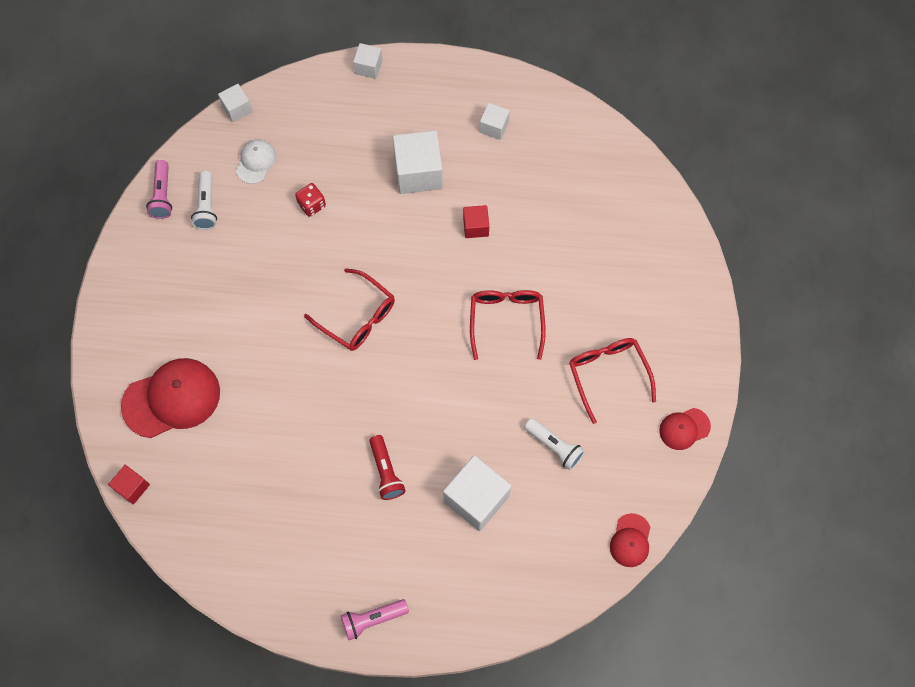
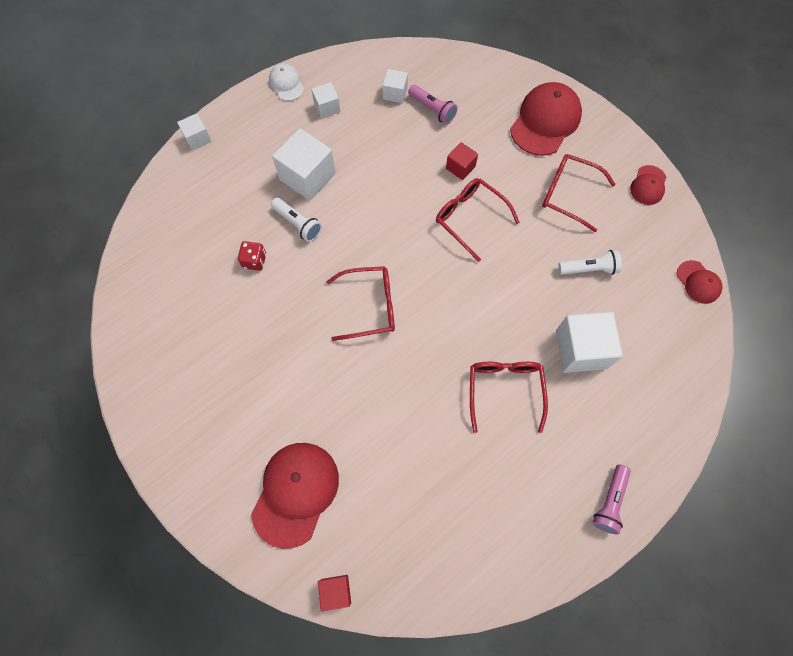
camera: 45 degrees left, 0 degrees up
pink flashlight [146,160,172,219] -> pink flashlight moved to [408,85,458,124]
white flashlight [191,171,217,230] -> white flashlight moved to [271,198,322,242]
white cube [218,84,252,122] -> white cube moved to [383,69,408,103]
white cap [236,139,276,184] -> white cap moved to [269,64,304,101]
red flashlight [369,435,406,500] -> red glasses [470,362,548,433]
red cube [463,205,489,238] -> red cube moved to [446,142,478,180]
none -> red cap [510,82,582,156]

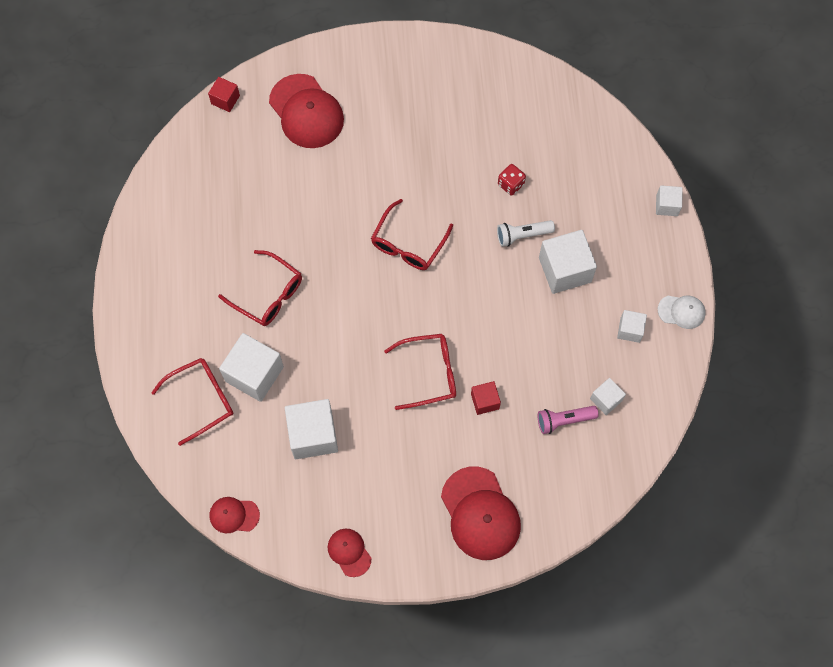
camera: 125 degrees right, 0 degrees up
red glasses [542,154,616,232] -> red glasses moved to [151,358,233,446]
white flashlight [558,250,622,275] -> white cube [285,399,338,459]
pink flashlight [592,464,631,534] -> none

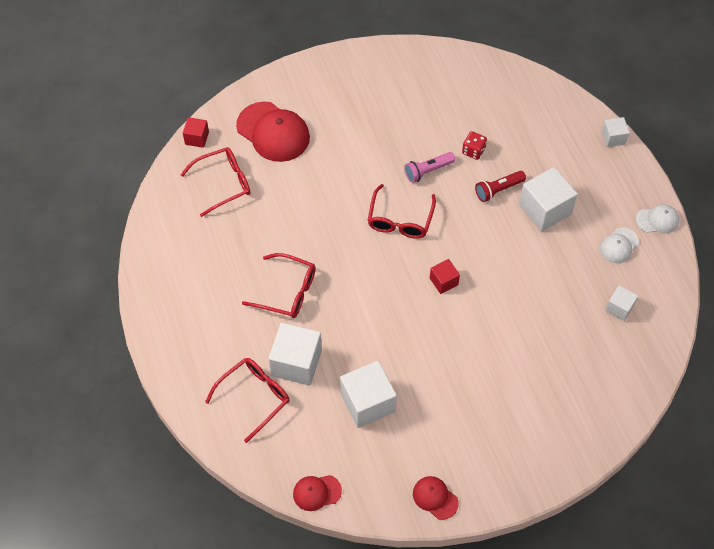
camera: 15 degrees left, 10 degrees down
red glasses [384,334,456,410] -> red glasses moved to [180,147,250,217]
red cap [441,467,521,560] -> none
red cube [471,381,501,415] -> red cube moved to [430,259,460,294]
white flashlight [497,220,555,247] -> red flashlight [475,171,526,202]
pink flashlight [538,406,599,434] -> pink flashlight moved to [404,152,455,183]
white cube [617,310,647,343] -> white cap [600,227,639,263]

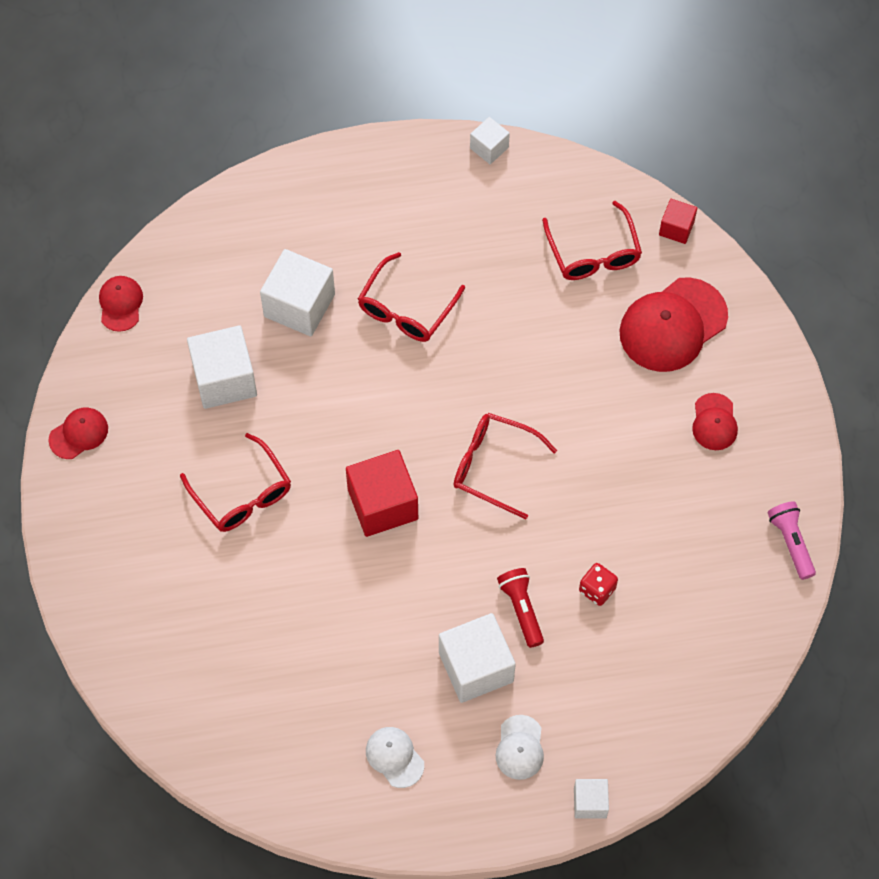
camera: 100 degrees right, 5 degrees up
red glasses [205,358,290,443] -> red glasses moved to [180,433,291,532]
pink flashlight [404,152,455,183] -> pink flashlight moved to [767,501,816,580]
red cube [430,259,460,294] -> red cube [346,450,418,537], size x1.86
white cube [605,285,638,321] -> white cube moved to [470,117,510,164]
white cap [636,204,679,233] -> white cap moved to [496,715,544,780]
none -> red cap [692,393,738,450]

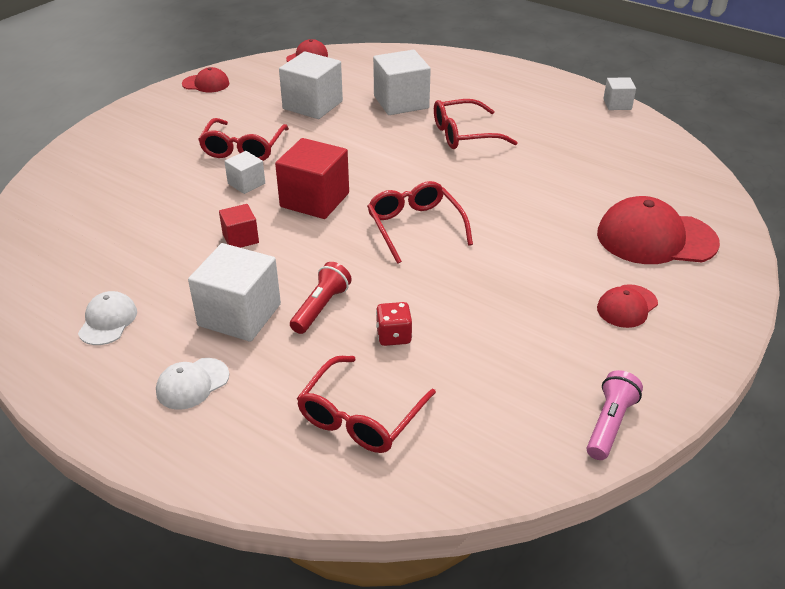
camera: 45 degrees right, 25 degrees down
red glasses [542,201,642,280] -> red glasses moved to [297,356,436,453]
white cube [574,779,609,819] -> white cube moved to [224,151,265,194]
red cube [659,199,697,244] -> red cube moved to [219,204,259,248]

